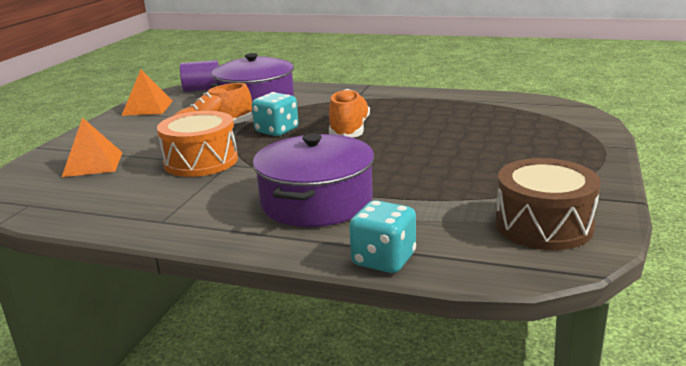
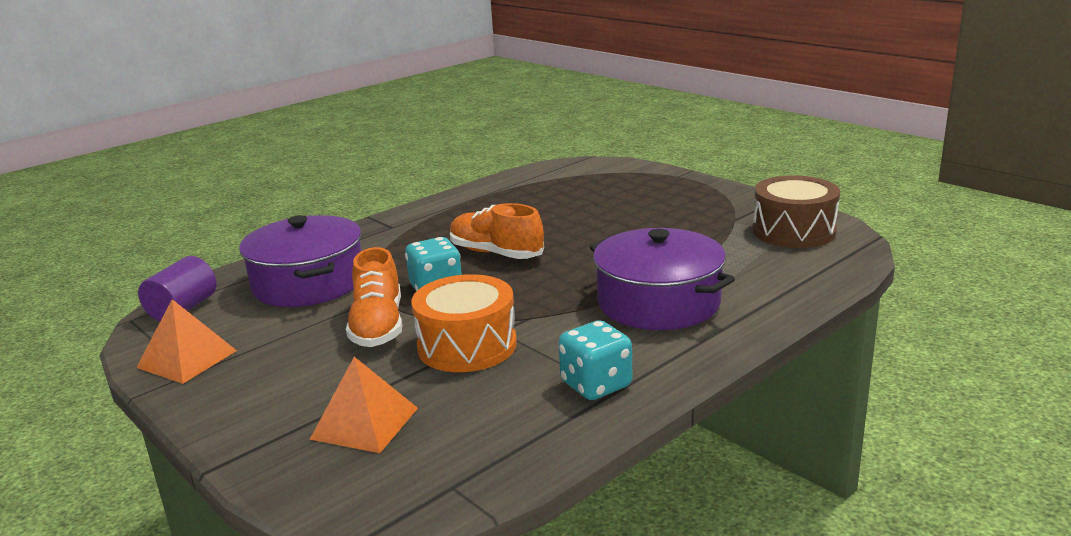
camera: 60 degrees left, 0 degrees up
turquoise dice [349,200,416,273] -> turquoise dice moved to [559,320,632,400]

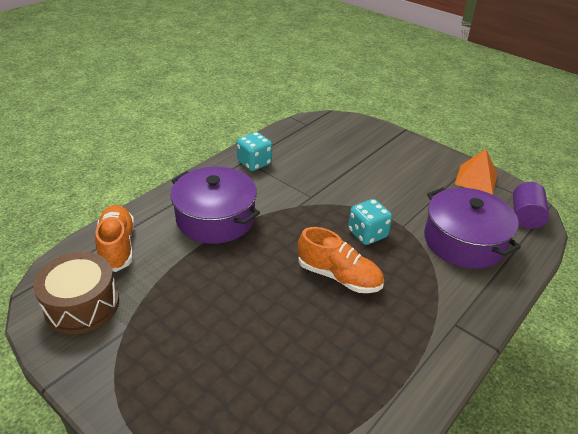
camera: 170 degrees right, 15 degrees up
orange pyramid [310,357,418,453] -> none
orange shoe [346,247,402,347] -> orange shoe moved to [95,205,134,272]
orange drum [411,274,517,372] -> none

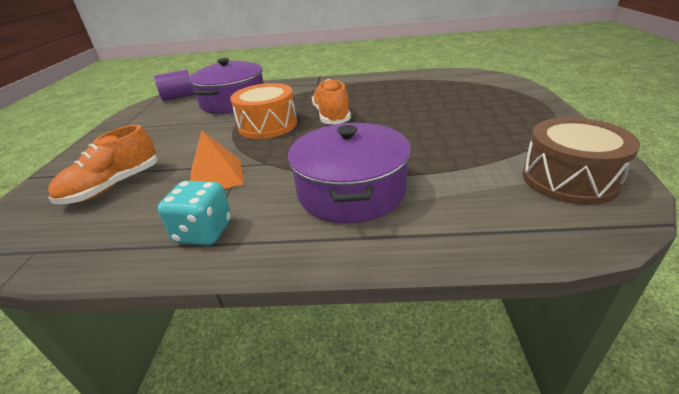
camera: 125 degrees left, 5 degrees down
orange shoe [95,205,134,272] -> orange shoe moved to [48,125,157,205]
turquoise dice [348,199,392,245] -> orange drum [230,83,297,139]
orange pyramid [454,149,498,194] -> orange pyramid moved to [190,131,244,189]

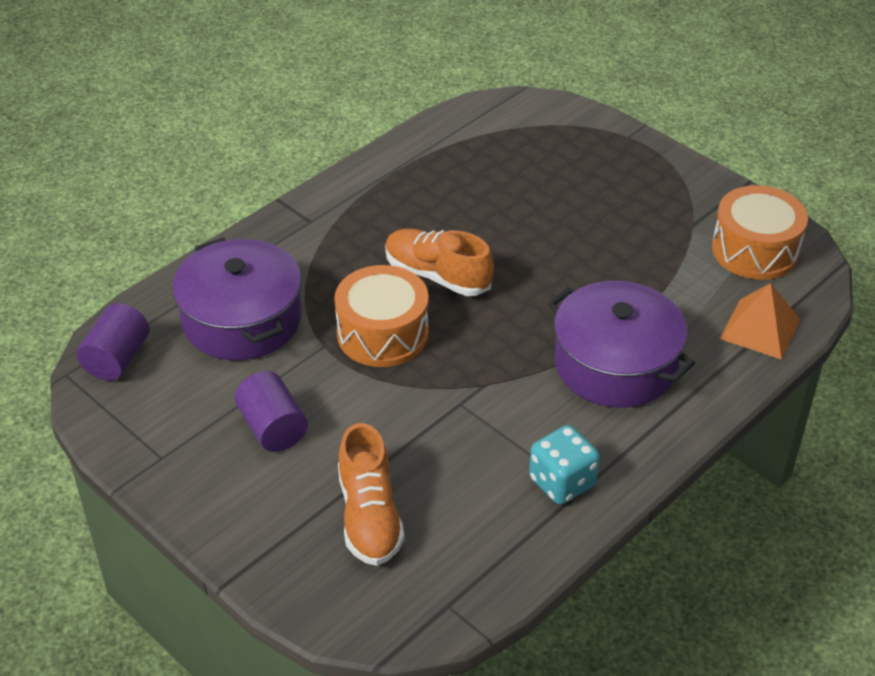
camera: 50 degrees left, 10 degrees up
orange pyramid [190,131,244,189] -> orange pyramid moved to [720,283,800,360]
brown drum [523,117,640,205] -> orange drum [712,185,808,280]
none -> purple cylinder [235,371,308,452]

